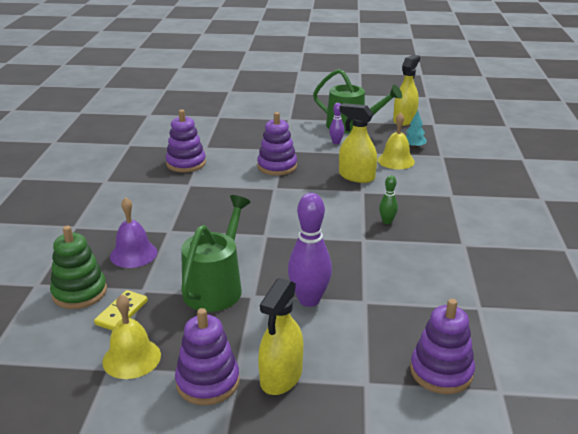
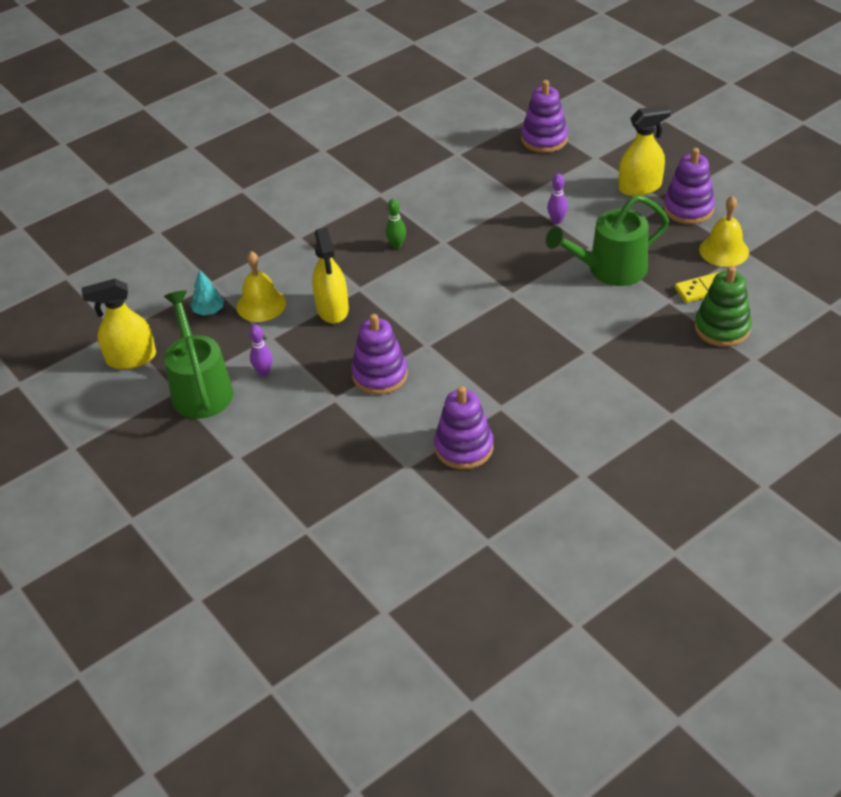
camera: 130 degrees left, 15 degrees up
purple bell [110,197,158,268] -> none
purple bowling pin [288,193,332,307] -> purple bowling pin [547,174,568,224], size x0.51

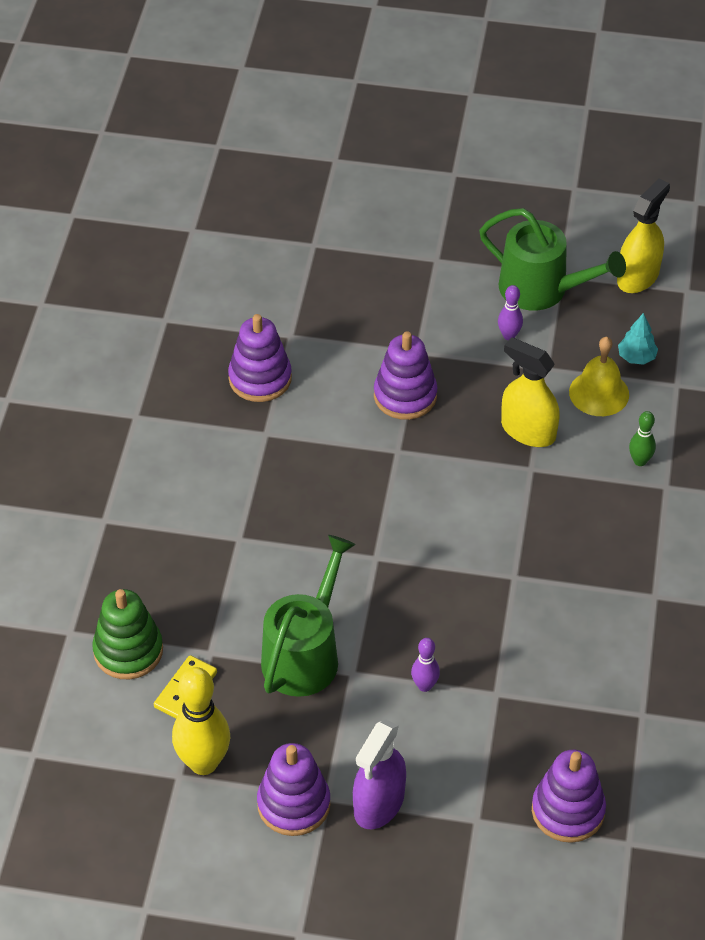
camera: 135 degrees right, 5 degrees up
green bowling pin [386,199,406,249] -> green bowling pin moved to [629,411,656,466]
yellow spray bottle [619,105,671,196] -> purple spray bottle [353,719,406,829]
yellow bell [699,196,749,267] -> yellow bowling pin [172,667,230,775]

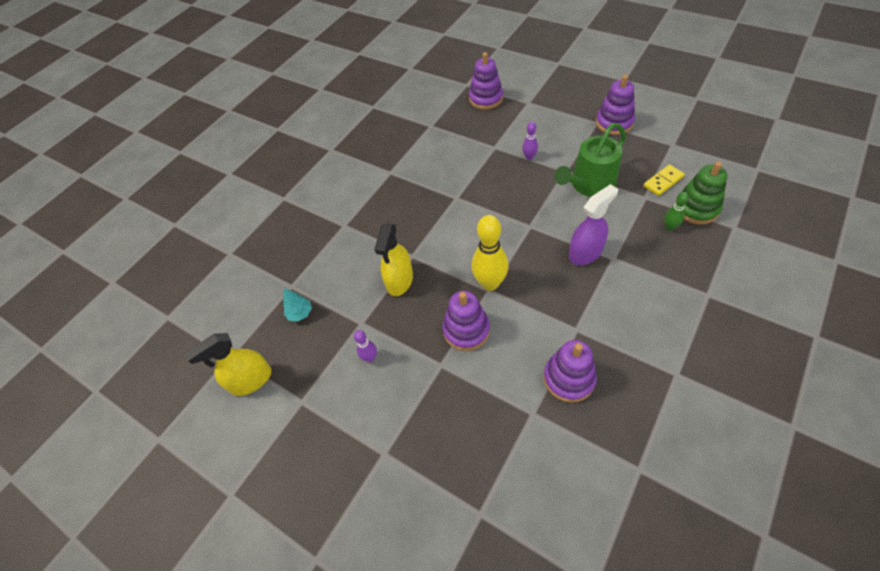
camera: 150 degrees left, 5 degrees up
yellow bowling pin [172,667,230,775] -> yellow bowling pin moved to [471,215,509,291]
purple spray bottle [353,719,406,829] -> purple spray bottle moved to [569,184,618,265]
green watering can [479,208,626,311] -> none
yellow spray bottle [501,337,560,447] -> yellow spray bottle turned 45 degrees clockwise [374,223,413,296]
yellow bell [569,337,629,416] -> none
green bowling pin [629,411,656,466] -> green bowling pin moved to [664,192,689,231]

